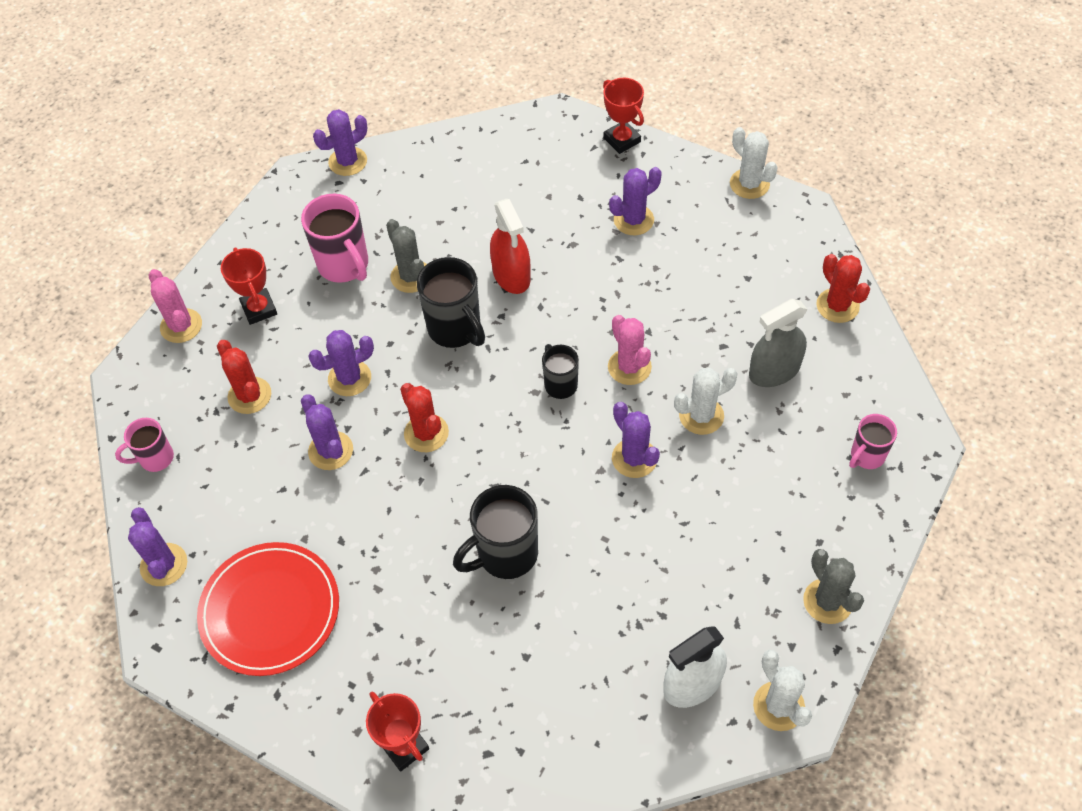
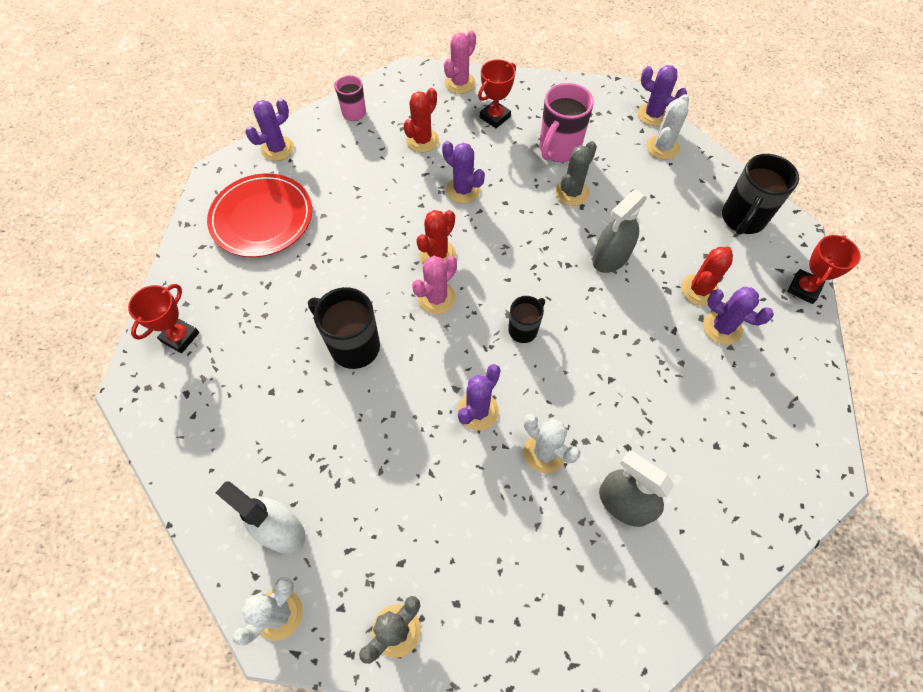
camera: 65 degrees right, 5 degrees up
purple cactus [301,394,353,470] -> none
black mug [417,257,485,348] -> black mug moved to [722,154,799,235]
red spray bottle [490,199,531,294] -> grey spray bottle [592,190,647,273]
pink cactus [608,315,652,385] -> pink cactus moved to [412,256,457,314]
white cactus [730,127,778,199] -> white cactus moved to [646,94,689,160]
red cactus [816,254,870,323] -> red cactus moved to [681,247,733,306]
pink mug [849,414,897,469] -> none

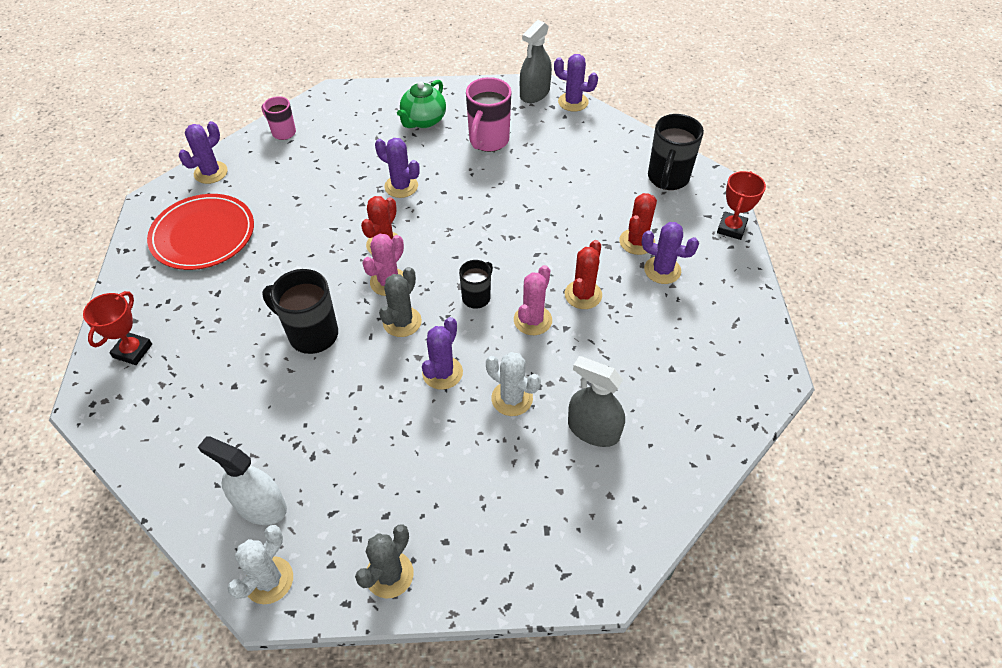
camera: 10 degrees left, 10 degrees down
red cactus [403,88,439,153] -> red cactus moved to [565,240,602,309]
pink cactus [444,31,476,94] -> pink cactus moved to [514,265,552,335]
red trophy [478,59,516,128] -> green teapot [397,80,446,128]
grey cactus [555,141,597,206] -> grey cactus moved to [379,267,422,337]
grey spray bottle [592,190,647,273] -> grey spray bottle moved to [520,20,552,103]
white cactus [646,94,689,160] -> none

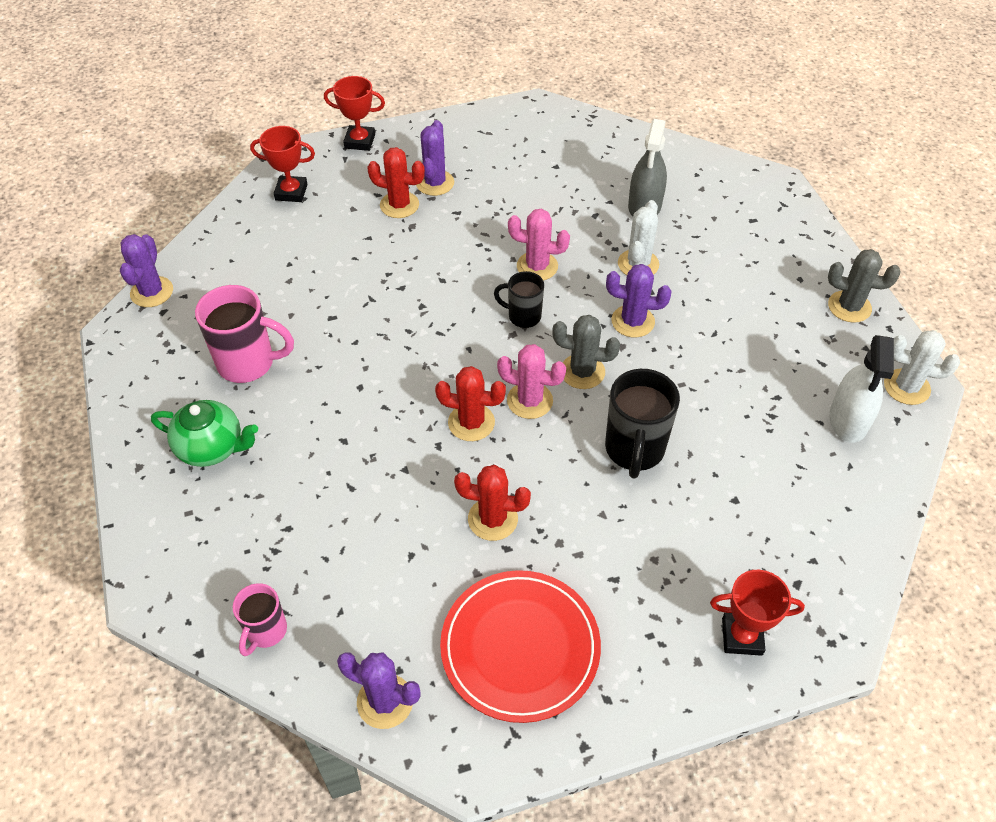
camera: 105 degrees left, 0 degrees up
purple cactus [375,138,420,198] -> none
grey spray bottle [520,20,552,103] -> none
red cactus [565,240,602,309] -> red cactus moved to [454,465,531,541]
black mug [648,114,704,190] -> red trophy [250,126,315,202]

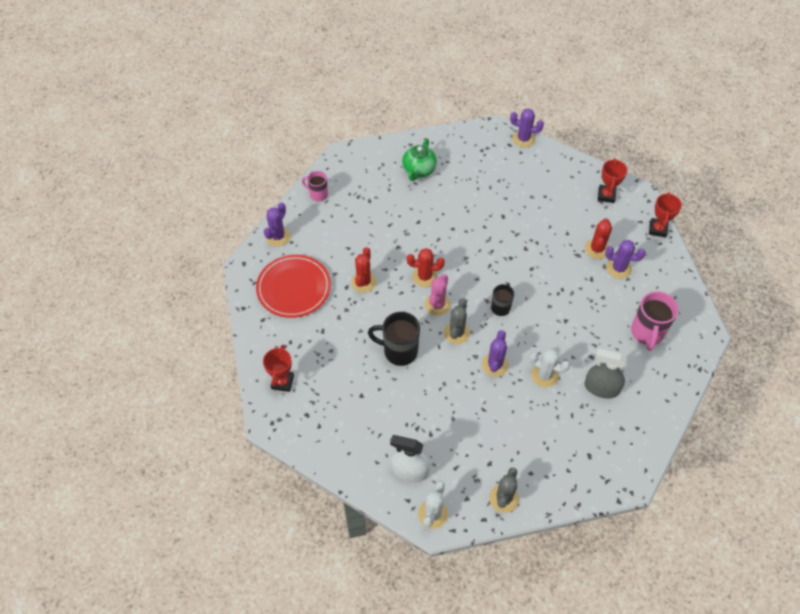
camera: 95 degrees right, 5 degrees up
pink mug [195,285,294,383] -> pink mug moved to [631,291,678,351]
red cactus [435,366,506,441] -> red cactus turned 75 degrees clockwise [407,248,445,287]
pink cactus [508,209,570,281] -> none

